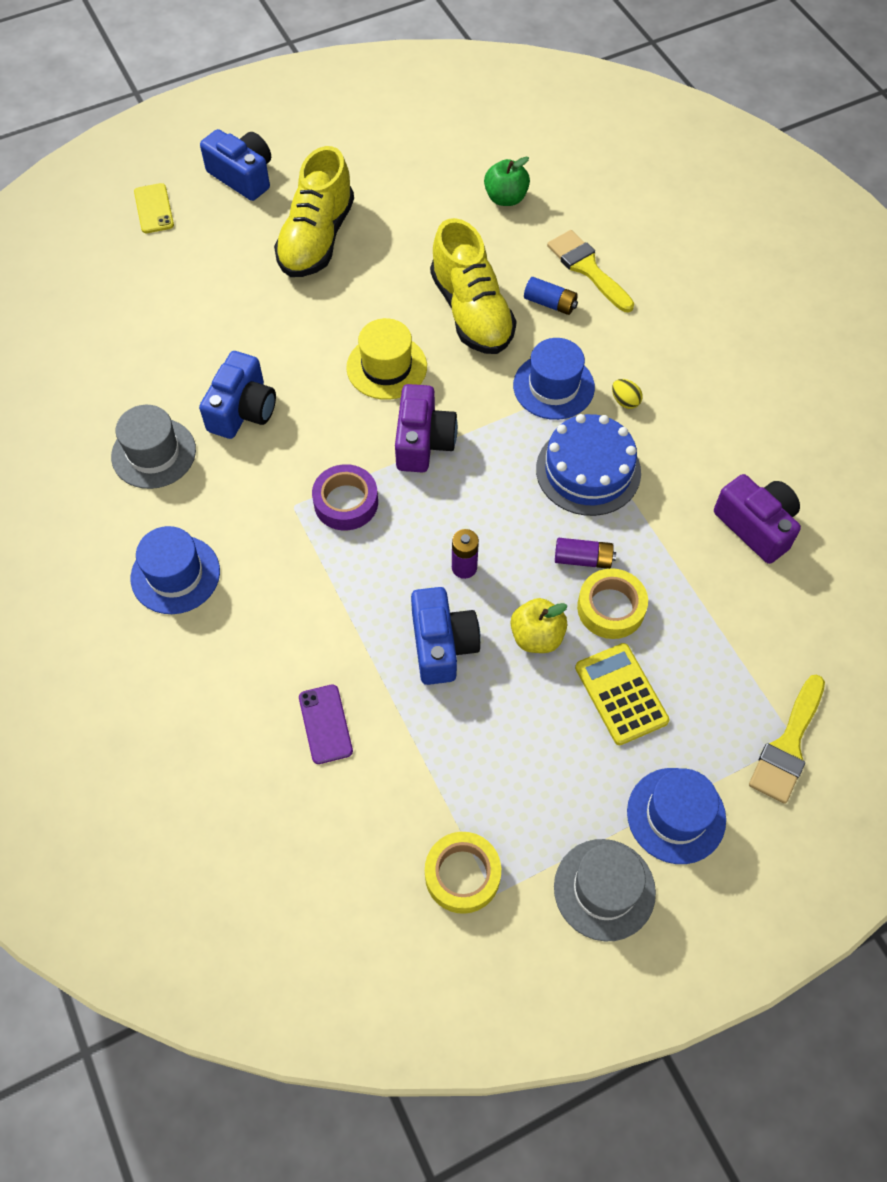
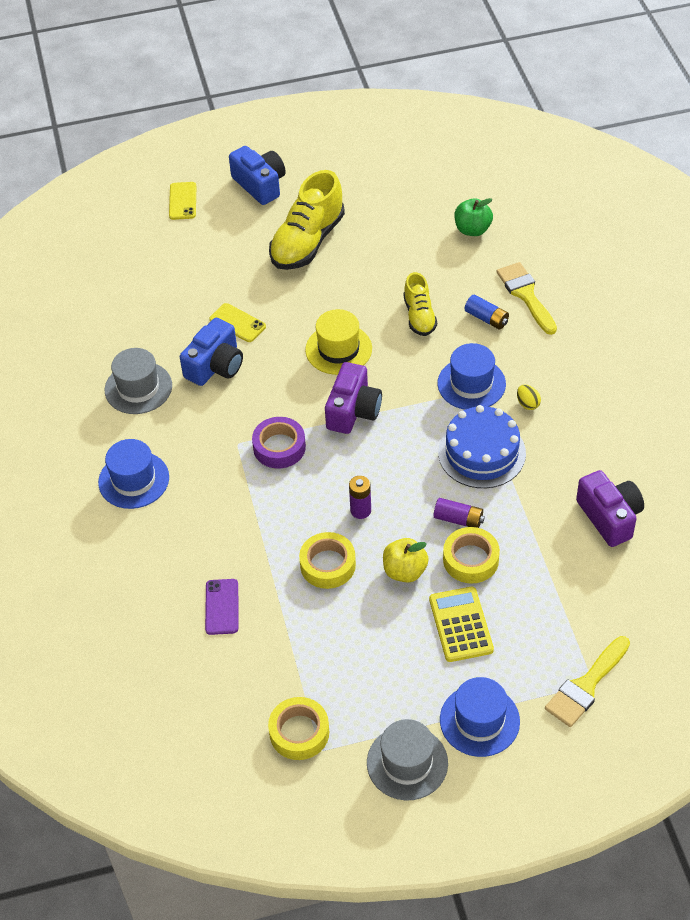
camera: 15 degrees right, 10 degrees down
blue camera [411,587,481,685] -> yellow tape [299,532,356,589]
yellow shoe [430,218,517,354] -> yellow shoe [403,272,437,336], size x0.57
none -> yellow phone [209,303,266,342]

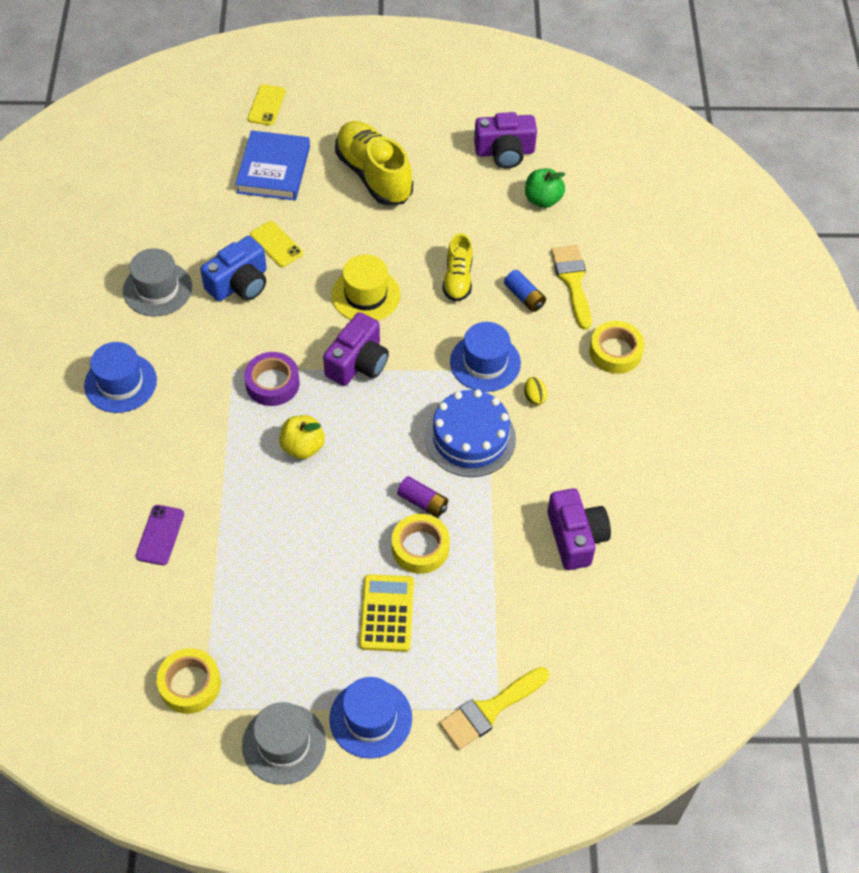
camera: 10 degrees right, 5 degrees up
blue camera [229,146,286,205] -> none
yellow shoe [269,170,345,270] -> yellow shoe turned 105 degrees clockwise [335,121,413,205]
yellow tape [299,532,356,589] -> yellow tape moved to [589,321,644,374]
purple battery [349,476,371,519] -> none
yellow apple [383,538,429,583] -> yellow apple moved to [279,415,325,459]
none -> blue book [235,130,310,201]
none -> purple camera [474,112,537,169]

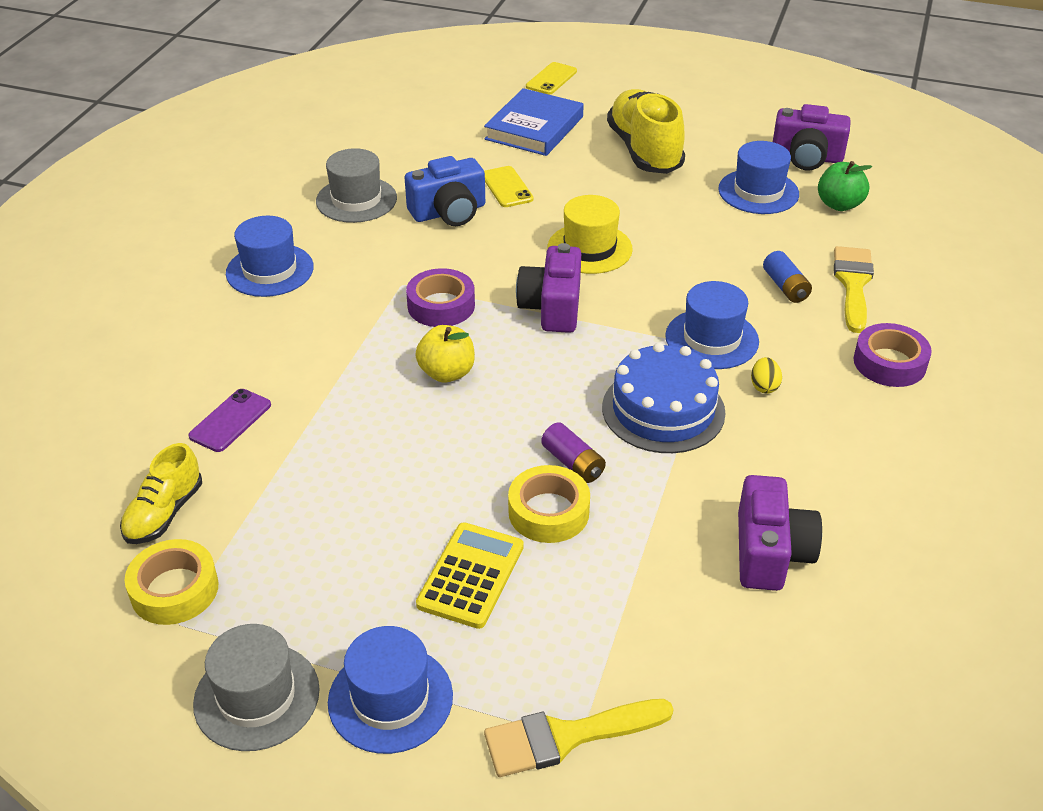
camera: 20 degrees right, 15 degrees down
purple camera [323,312,389,386] -> purple camera turned 135 degrees clockwise [516,243,581,333]
yellow shoe [442,233,473,302] -> yellow shoe moved to [120,443,202,544]
yellow tape [589,321,644,374] -> purple tape [854,323,932,387]
none -> blue hat [718,141,799,214]

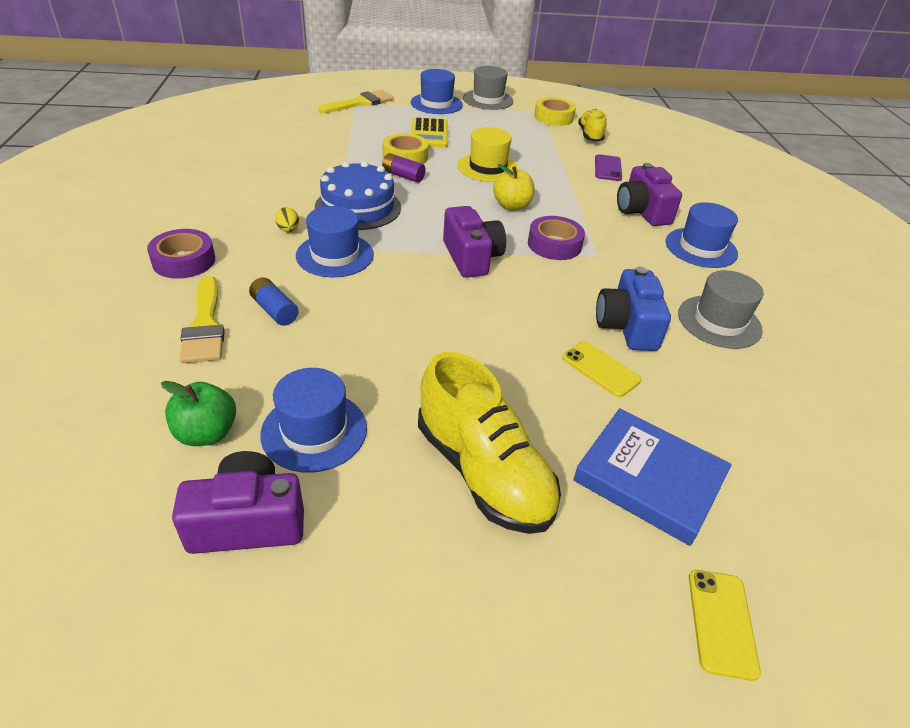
camera: 155 degrees right, 0 degrees up
blue camera [404,156,485,226] -> blue camera turned 45 degrees counterclockwise [596,267,671,351]
blue book [484,88,584,156] -> blue book turned 60 degrees counterclockwise [573,408,732,546]
yellow hat [548,195,633,274] -> yellow hat moved to [458,127,519,182]
purple camera [738,475,822,591] -> purple camera moved to [617,163,682,226]

